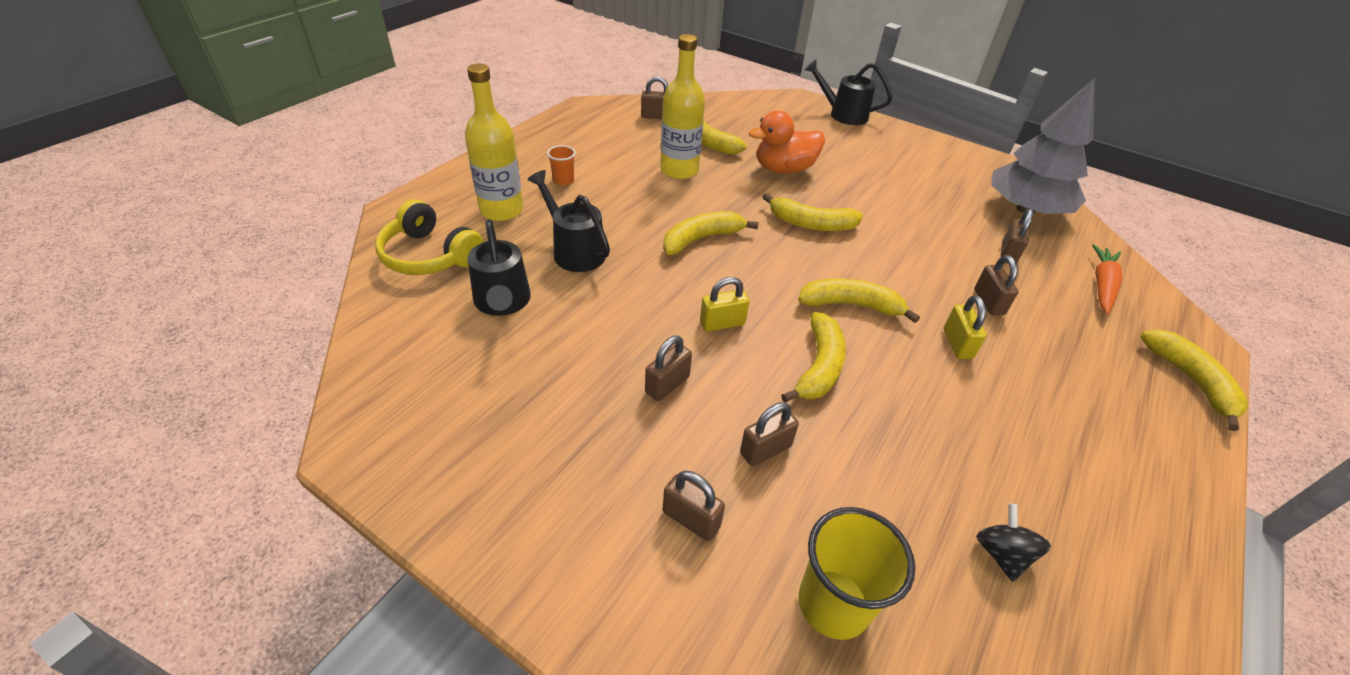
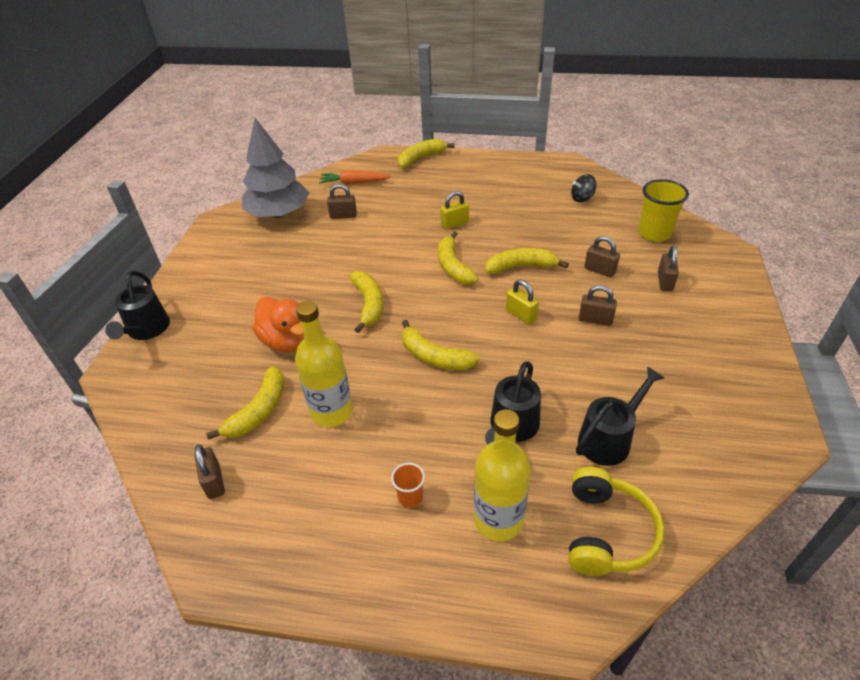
camera: 110 degrees left, 0 degrees up
brown padlock [974,255,1019,315] -> none

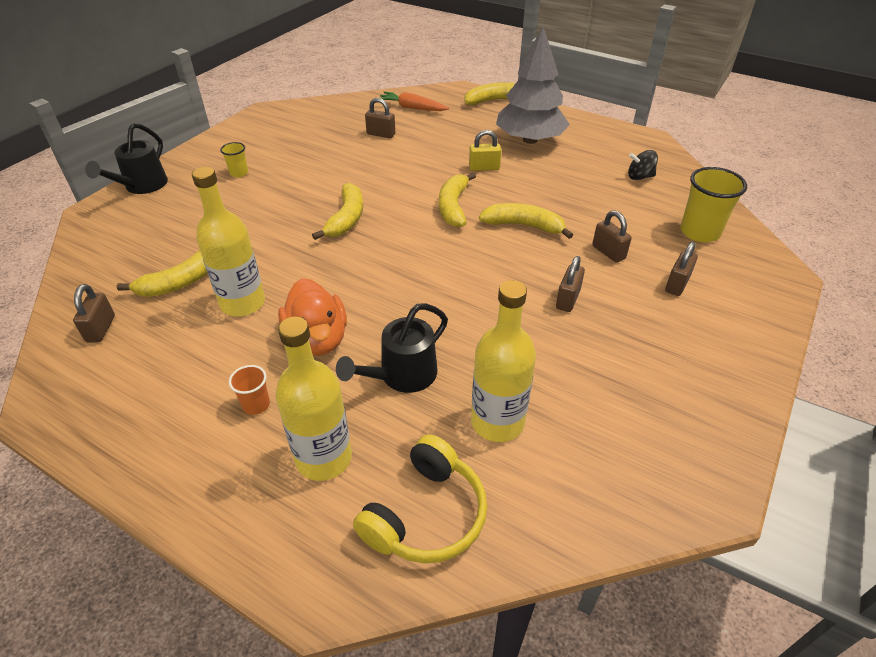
camera: 20 degrees right, 0 degrees up
grey tree [242,118,309,218] -> grey tree moved to [496,26,570,144]
orange duck [252,297,304,353] -> orange duck moved to [278,278,347,356]
yellow banana [402,320,480,370] -> none
yellow padlock [506,280,539,324] -> none
black watering can [576,366,664,466] -> yellow bottle [471,280,536,442]
brown padlock [579,285,617,326] -> brown padlock turned 75 degrees clockwise [556,256,585,312]
none -> yellow cup [220,142,248,177]

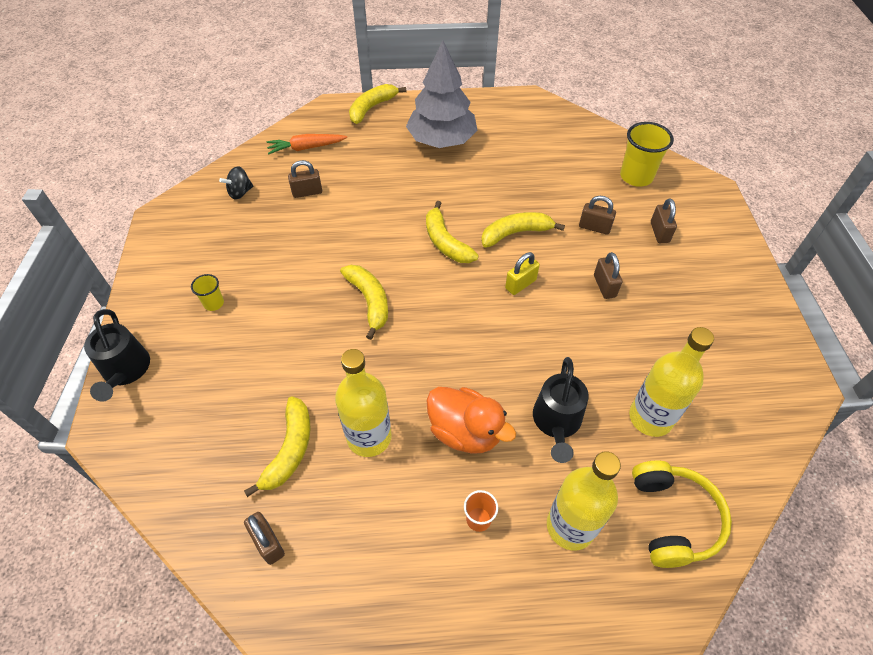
camera: 35 degrees left, 10 degrees up
yellow padlock [469,130,501,171] -> yellow padlock moved to [505,252,540,295]
black spinning top [628,150,658,180] -> black spinning top moved to [219,166,253,200]

